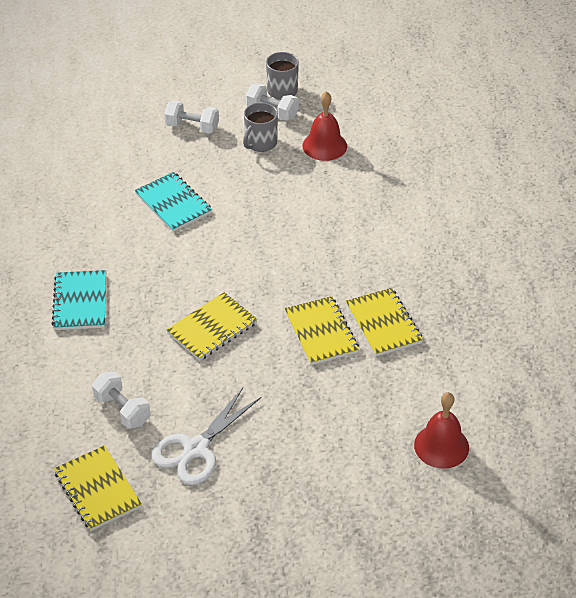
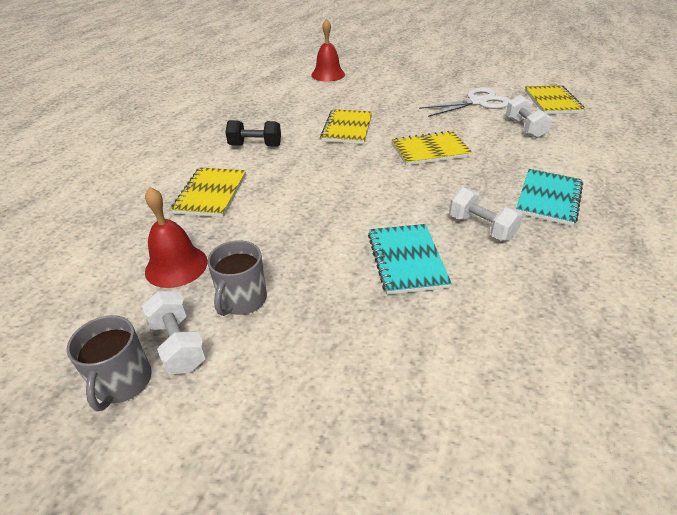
camera: 150 degrees left, 5 degrees down
white dumbbell [164,100,219,134] -> white dumbbell moved to [449,187,523,241]
grey mug [243,103,278,152] -> grey mug turned 135 degrees clockwise [207,240,267,316]
yellow notebook [346,288,423,357] -> yellow notebook moved to [171,168,246,217]
none -> black dumbbell [225,120,281,147]

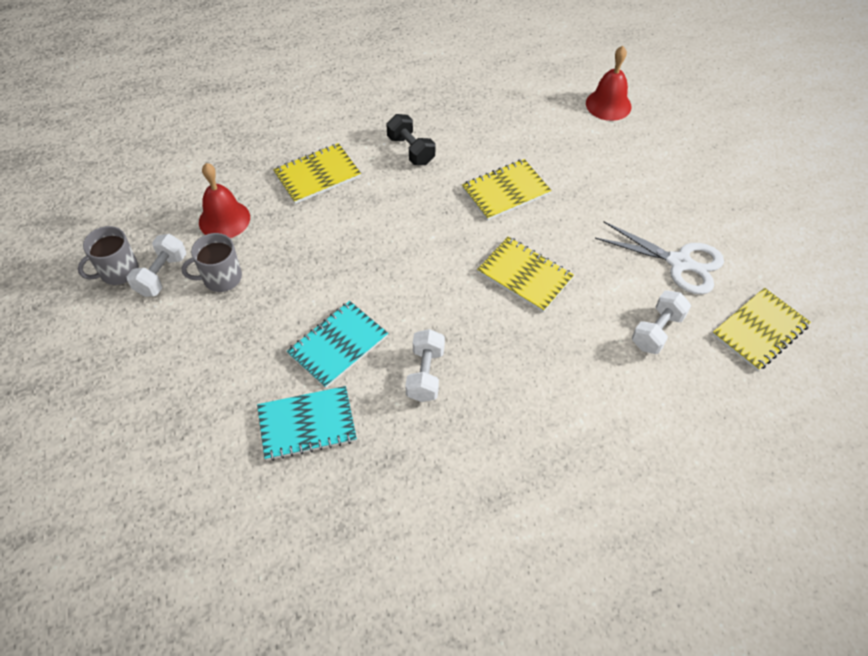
camera: 50 degrees right, 15 degrees up
turquoise notebook [516,169,583,226] -> turquoise notebook moved to [257,386,357,461]

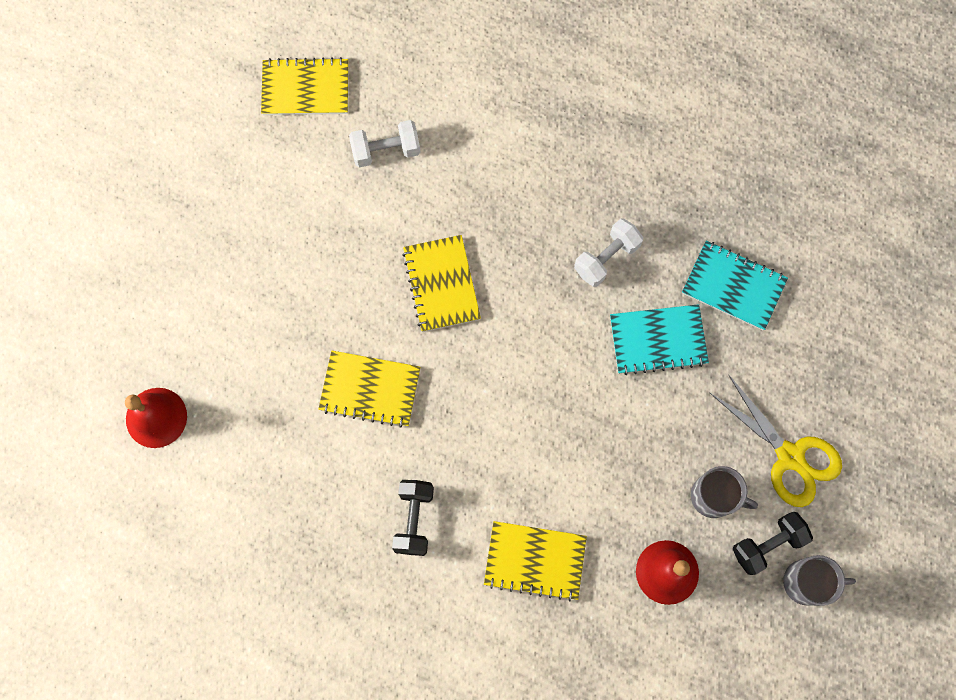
camera: 140 degrees left, 20 degrees up
white dumbbell [127,234,186,297] -> black dumbbell [733,512,813,575]
white scissors [595,222,724,295] -> none
none -> yellow scissors [709,374,842,507]

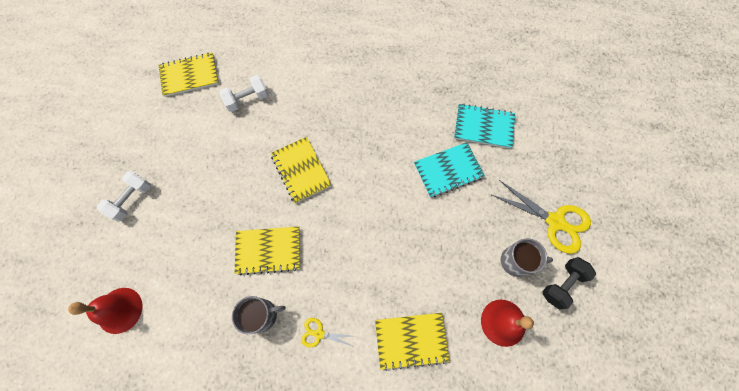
camera: 15 degrees left, 5 degrees down
black dumbbell [392,480,434,556] -> yellow scissors [301,318,353,347]
white dumbbell [574,219,643,287] -> white dumbbell moved to [97,171,151,222]
grey mug [783,555,856,606] -> grey mug moved to [232,296,286,335]

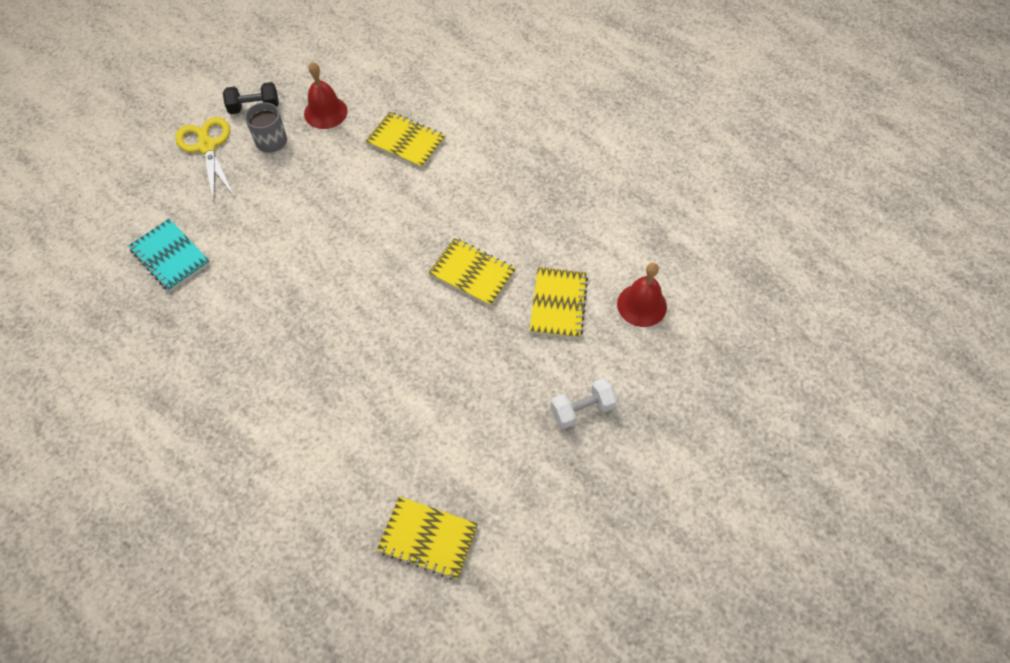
camera: 145 degrees left, 10 degrees down
white dumbbell [219,75,269,112] -> none
grey mug [232,296,286,335] -> none
yellow notebook [271,137,331,204] -> yellow notebook moved to [530,267,588,339]
yellow scissors [301,318,353,347] -> none
turquoise notebook [414,142,485,198] -> none

